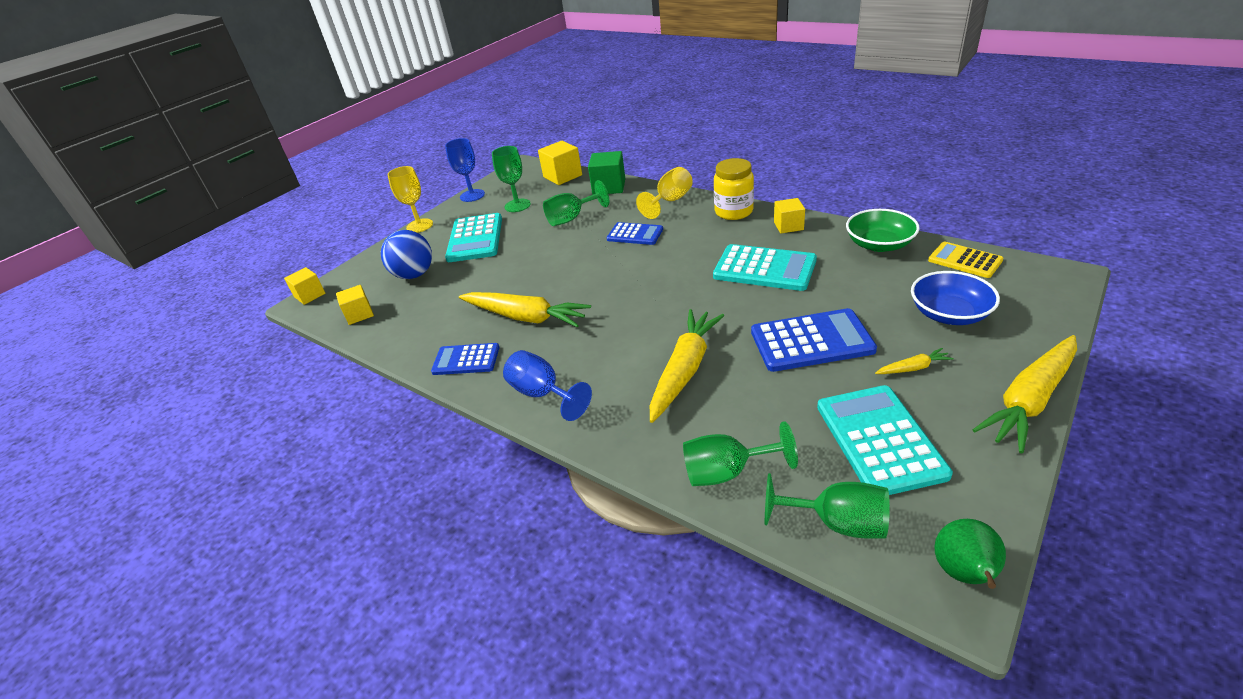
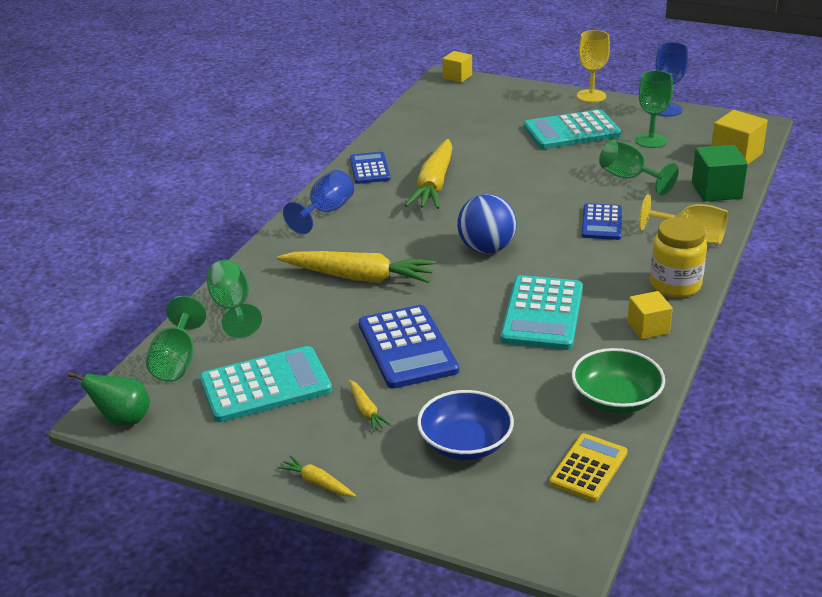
camera: 75 degrees right, 5 degrees down
yellow cube [336,285,374,325] -> none
blue ball [381,230,432,279] -> blue ball moved to [457,194,517,253]
yellow carrot [972,335,1077,453] -> yellow carrot [277,455,356,497], size x0.45

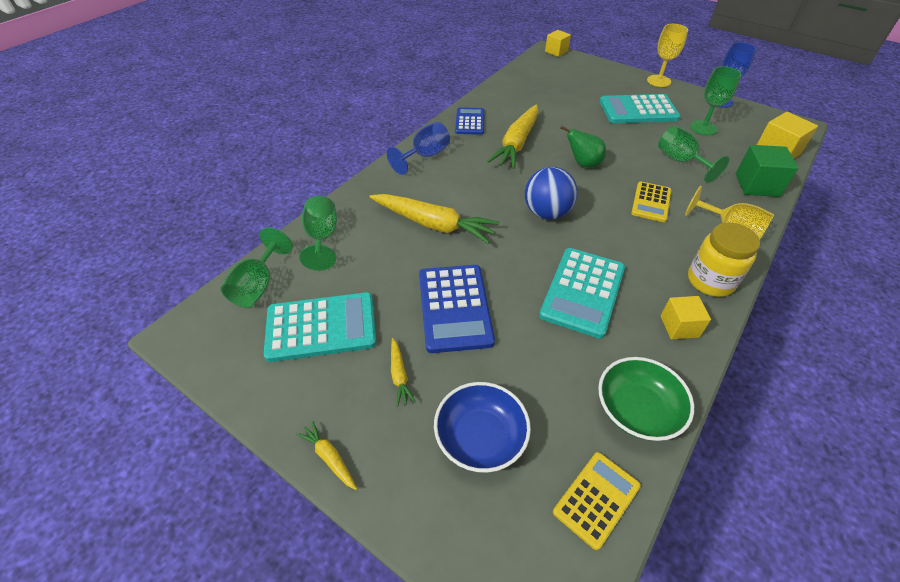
camera: 10 degrees right, 15 degrees up
green pear [67,372,150,426] -> green pear moved to [560,126,606,168]
blue calculator [582,203,622,240] -> yellow calculator [631,181,671,222]

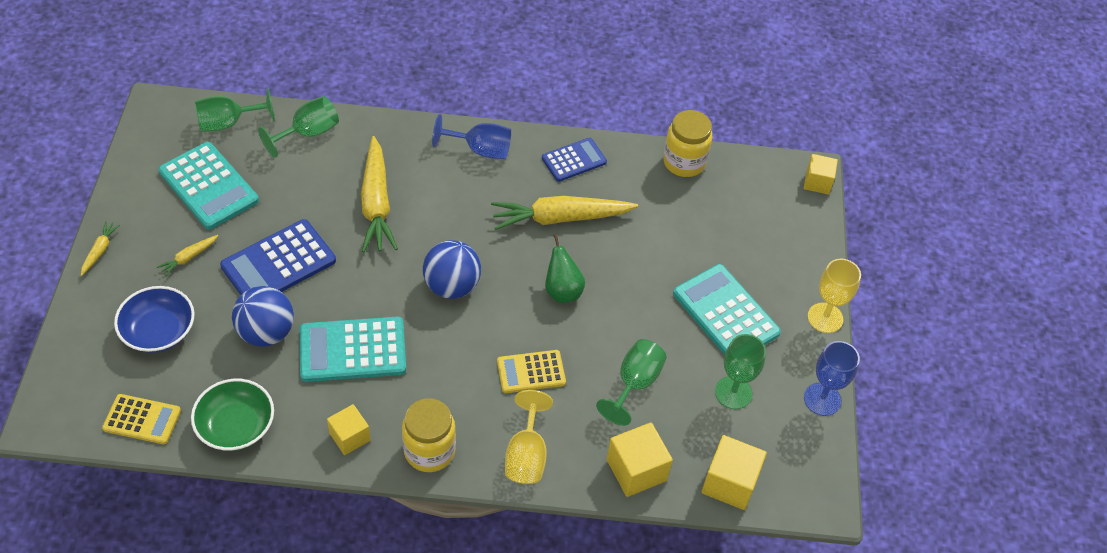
camera: 55 degrees right, 5 degrees up
green cube [736,145,799,197] -> yellow cube [607,422,673,497]
none -> blue ball [232,286,294,347]
none -> yellow jar [663,110,712,177]

